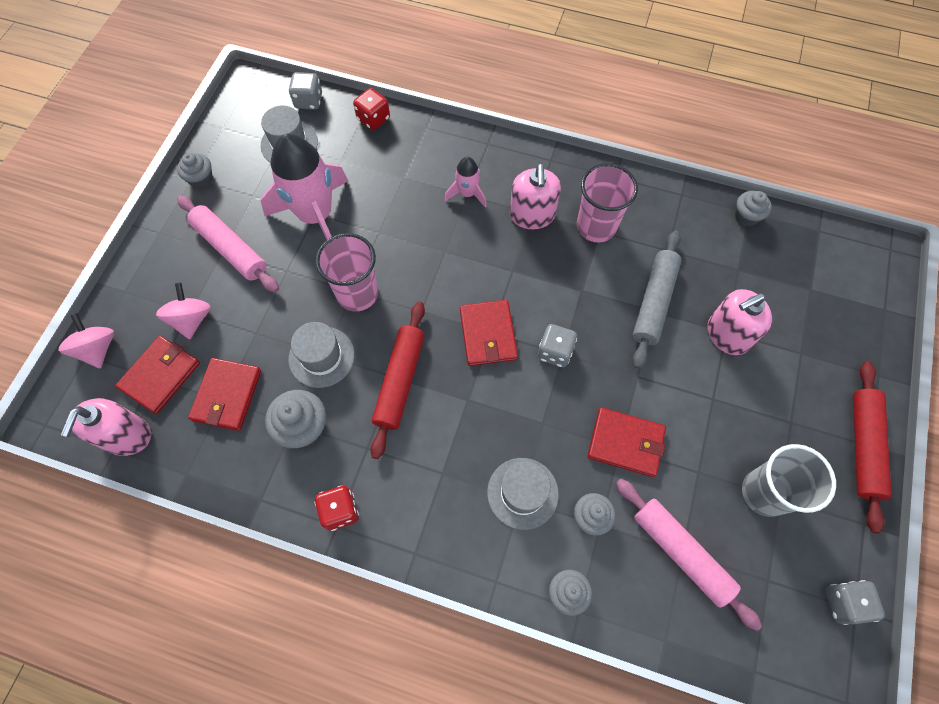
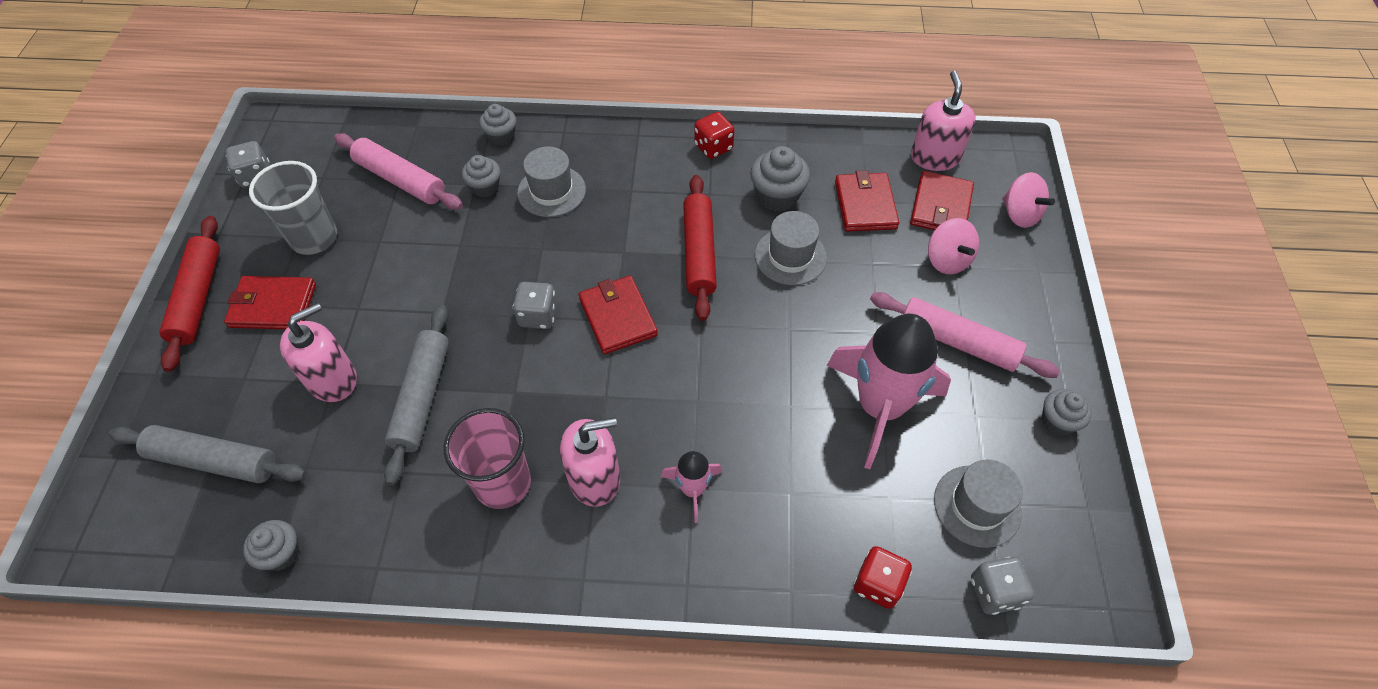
camera: 165 degrees right, 10 degrees down
pink cup [316,233,378,311] -> none
pink soap dispenser [510,164,561,229] -> pink soap dispenser turned 90 degrees clockwise [560,417,620,507]
red wallet [588,407,666,477] -> red wallet moved to [224,276,316,329]
none -> grey rolling pin [108,425,307,483]

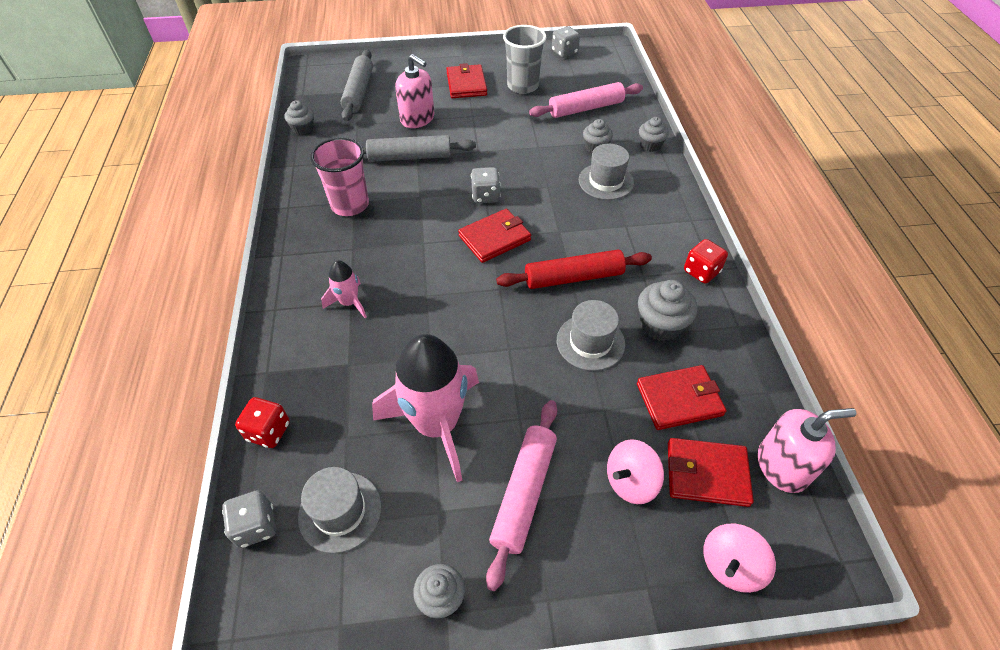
camera: 80 degrees right, 5 degrees down
red rolling pin [159,216,220,372] -> none
pink rolling pin [334,133,463,210] -> pink rolling pin turned 45 degrees clockwise [529,82,643,118]
pink soap dispenser [560,417,620,507] -> none

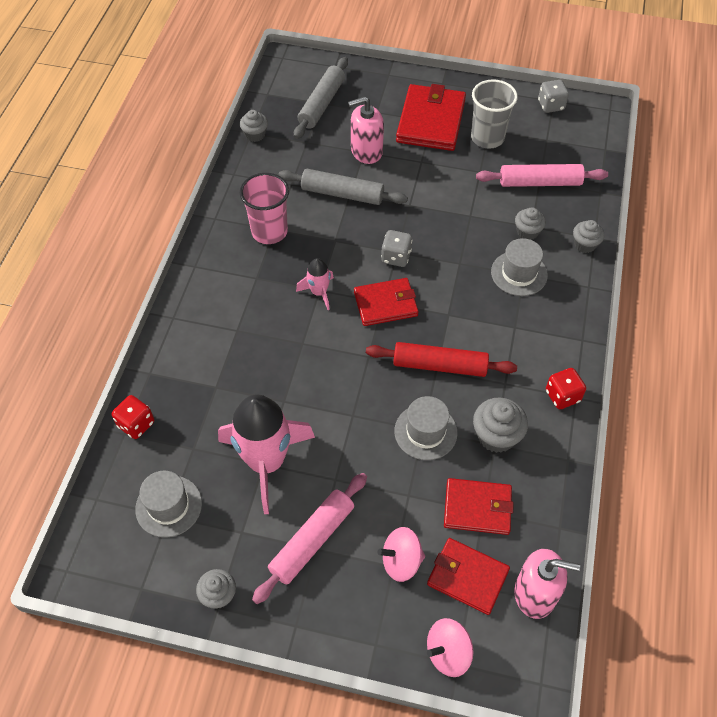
camera: 20 degrees right, 5 degrees up
grey dice [222,490,276,548] -> none
pink rocket [321,260,367,318] -> pink rocket moved to [296,258,334,310]
pink soap dispenser [395,54,434,128] -> pink soap dispenser turned 105 degrees clockwise [348,96,384,164]
red wallet [446,63,487,98] -> red wallet [396,84,466,151], size x1.53

